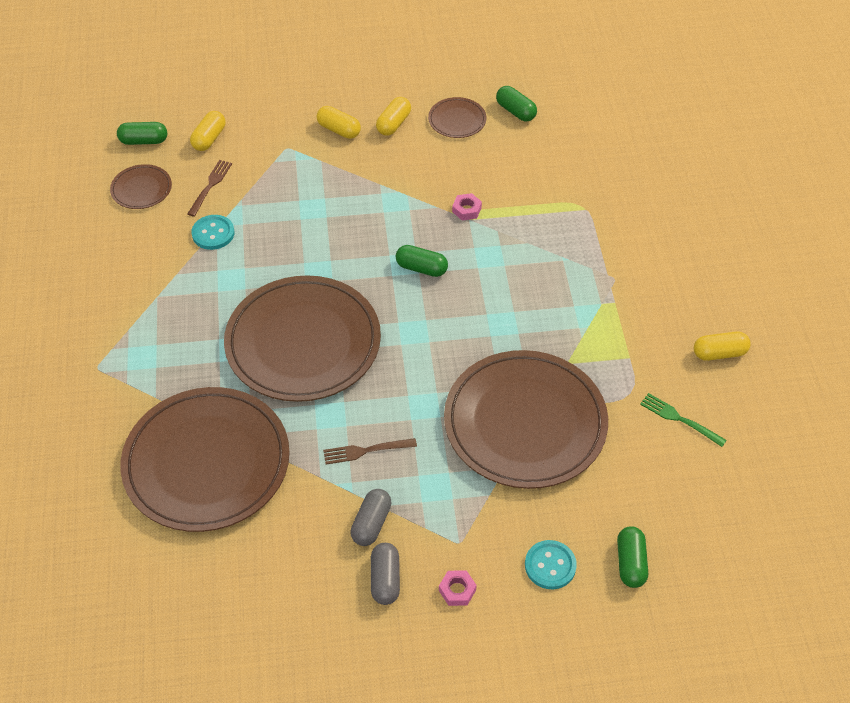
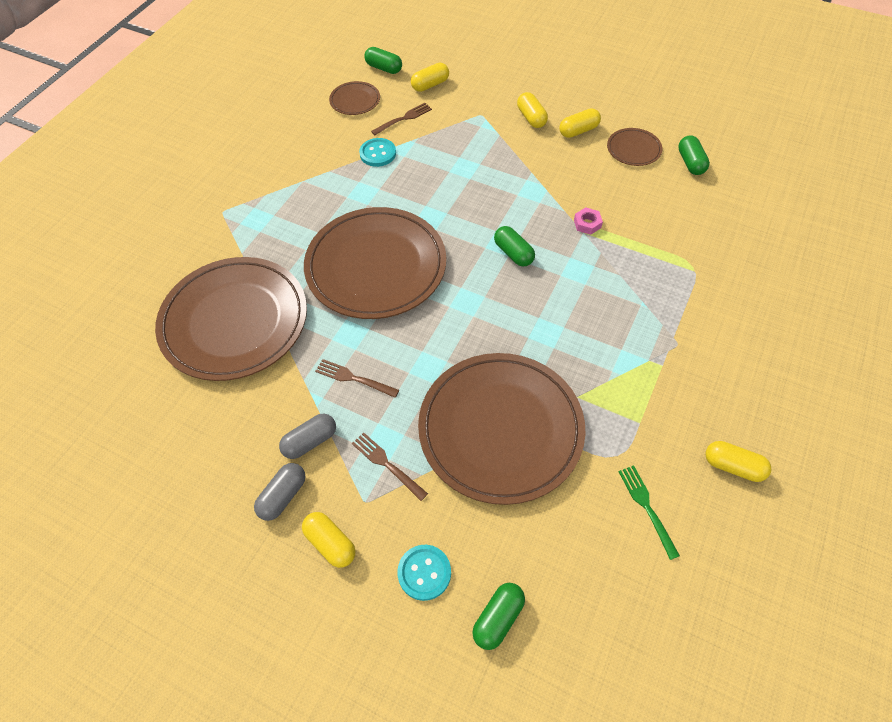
camera: 35 degrees right, 5 degrees up
pink nut [439,570,477,606] -> yellow capsule [302,512,355,568]
none -> brown fork [352,432,428,501]

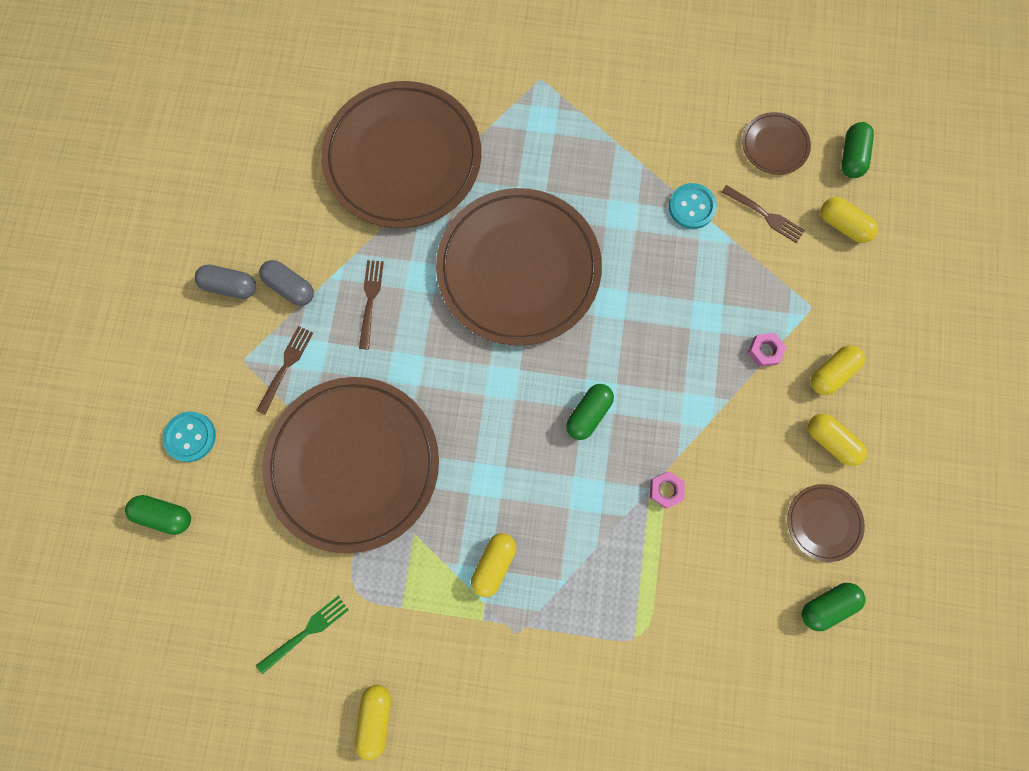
camera: 70 degrees right, 20 degrees up
yellow capsule [302,512,355,568] -> yellow capsule moved to [471,533,516,597]
none -> pink nut [748,333,786,367]

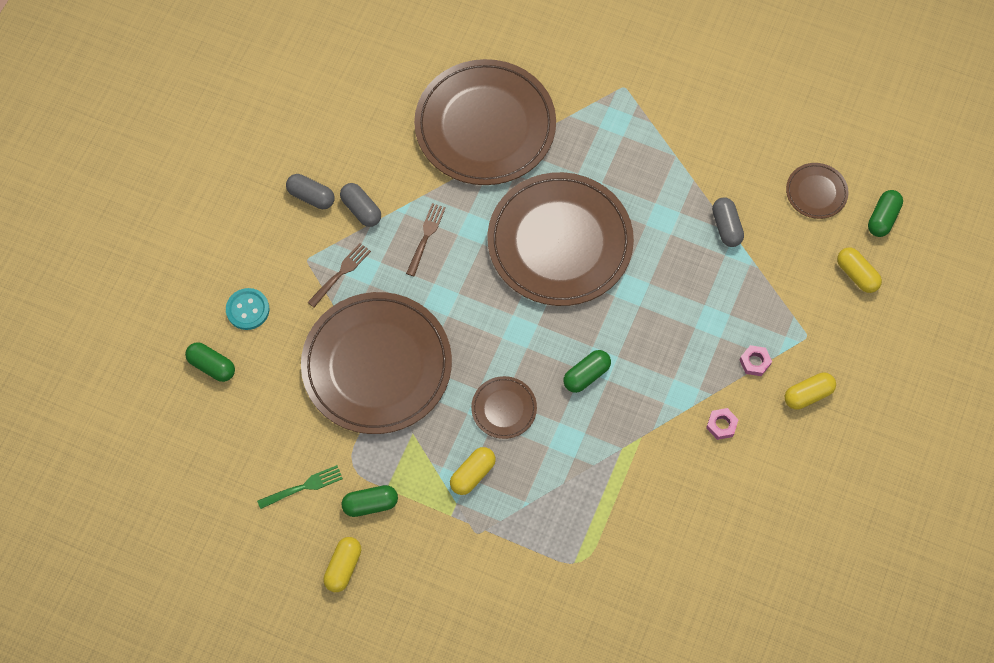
camera: 15 degrees right, 10 degrees down
pink nut [650,471,685,509] -> pink nut moved to [706,408,739,440]
turquoise button [669,183,717,229] -> grey capsule [712,197,744,247]
brown fork [722,185,805,243] -> none
brown plate [787,484,865,562] -> brown plate moved to [471,376,537,439]
green capsule [801,583,866,631] -> green capsule moved to [342,485,398,517]
yellow capsule [808,414,867,466] -> none

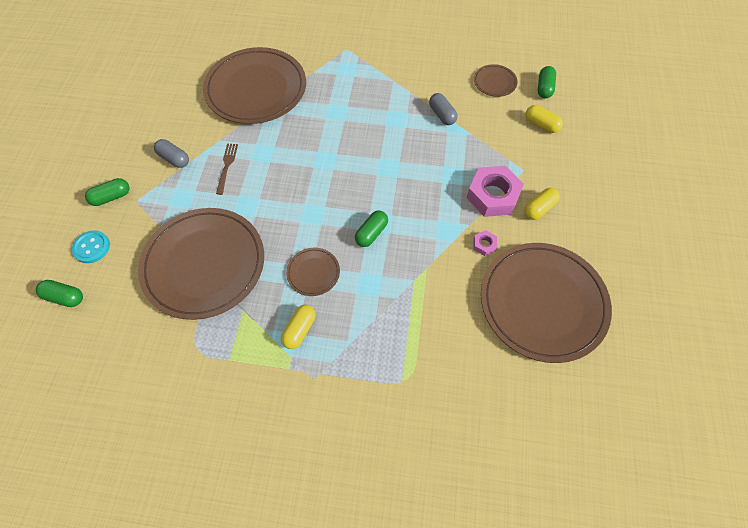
camera: 15 degrees left, 5 degrees down
green fork [257,465,343,509] -> none
grey capsule [286,174,335,209] -> none
brown fork [307,243,371,307] -> none
yellow capsule [323,537,361,592] -> none
green capsule [342,485,398,517] -> green capsule moved to [85,178,129,206]
brown plate [488,172,634,306] -> brown plate moved to [481,243,612,363]
pink nut [740,345,772,376] -> pink nut [467,166,524,217], size x2.25

